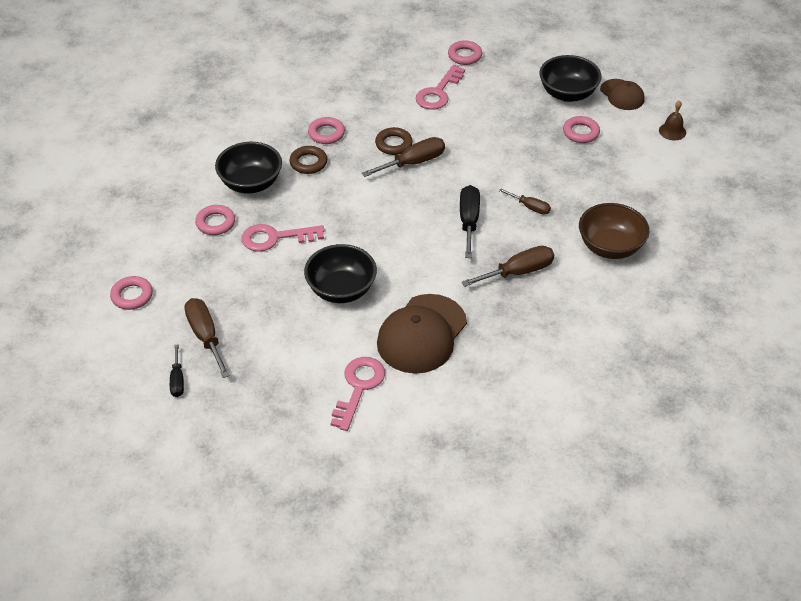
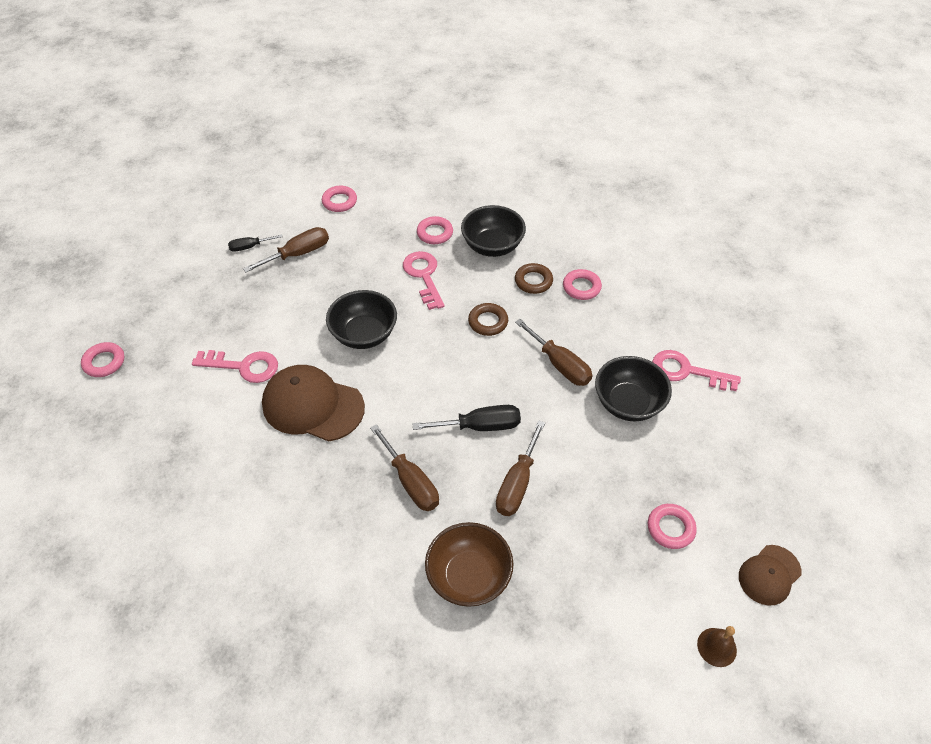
camera: 80 degrees right, 5 degrees up
brown ring [375,127,413,155] -> brown ring moved to [468,303,508,336]
pink ring [448,40,482,65] -> pink ring moved to [81,342,124,377]
brown screwdriver [499,188,551,215] -> brown screwdriver [496,420,545,516], size x1.68
black bowl [539,55,602,102] -> black bowl moved to [595,356,672,421]

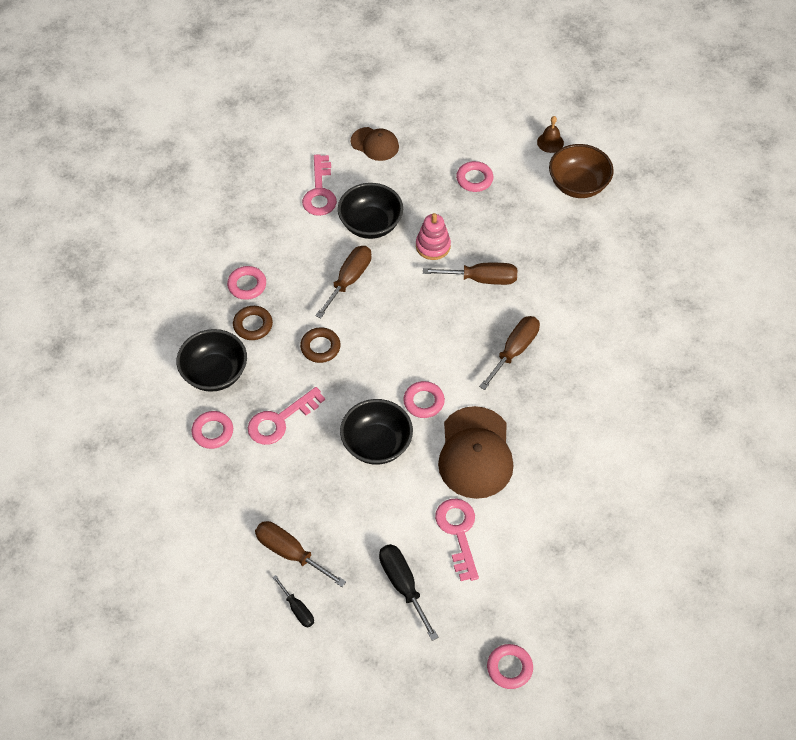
camera: 110 degrees left, 5 degrees up
pink ring [322,185,357,212] -> pink ring moved to [403,381,445,418]
black screwdriver [412,405,521,431] -> black screwdriver moved to [379,544,439,641]
brown bowl [425,522,514,607] -> brown bowl moved to [549,144,614,198]
brown cap [739,545,802,606] -> brown cap moved to [351,127,399,161]
none -> pink stacking toy [416,213,451,260]

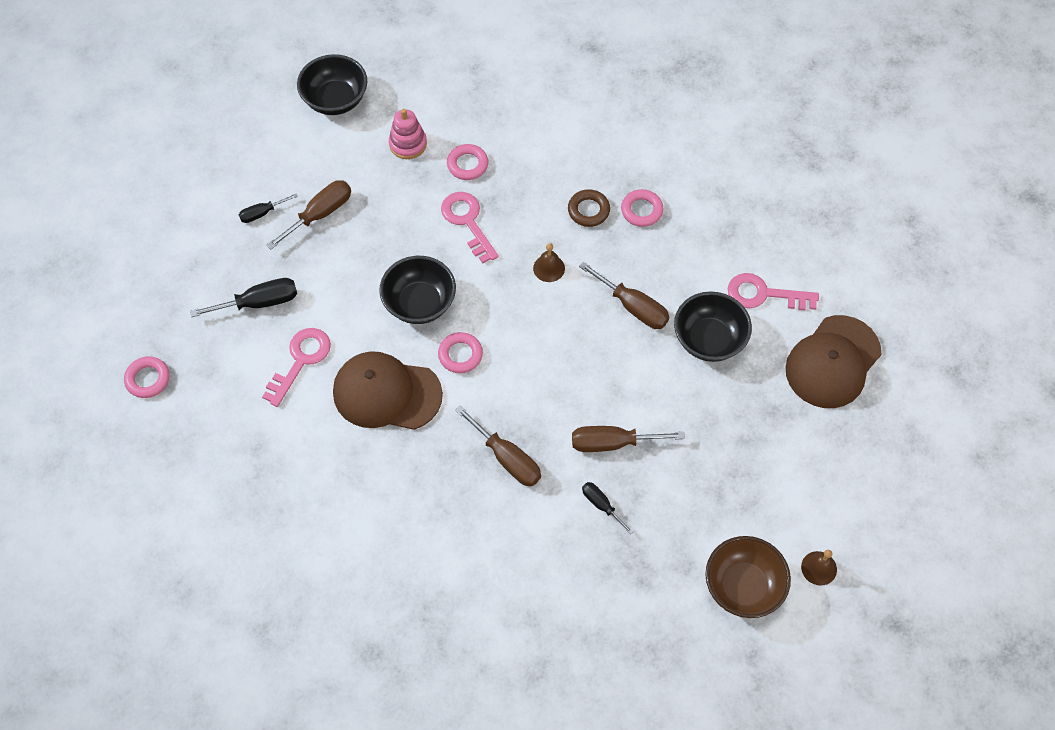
camera: 100 degrees right, 5 degrees up
black bowl [176,329,247,392] -> black bowl moved to [297,54,367,115]
brown ring [300,327,340,363] -> brown bell [533,243,565,282]
brown cap [351,127,399,161] -> brown cap [785,315,881,408], size x1.76
pink stacking toy [416,213,451,260] -> pink stacking toy moved to [389,109,427,159]
brown screwdriver [423,263,517,285] -> brown screwdriver turned 75 degrees clockwise [572,426,685,452]
pink key [435,498,479,581] -> pink key turned 60 degrees counterclockwise [262,328,331,407]
pink ring [456,161,493,192] -> none
none -> black screwdriver [582,482,634,535]

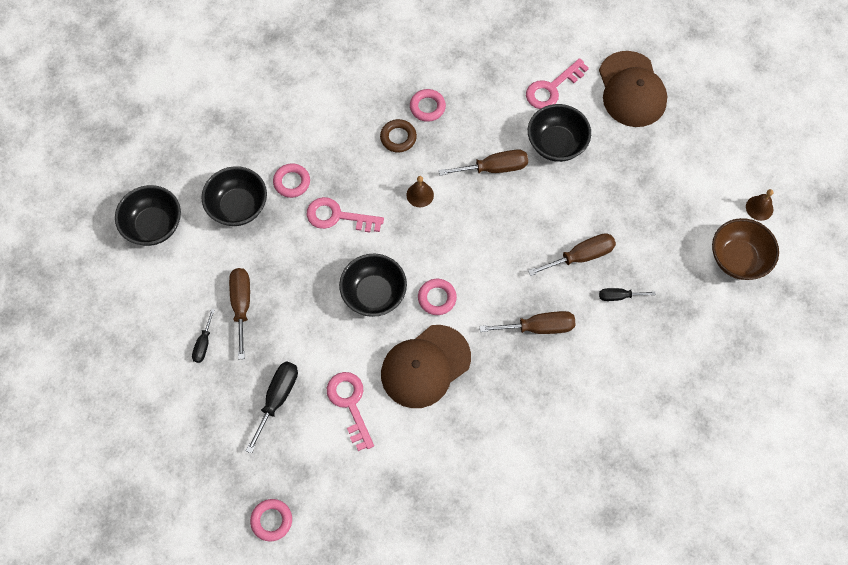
camera: 50 degrees left, 5 degrees up
pink stacking toy [389,109,427,159] -> black bowl [201,166,267,226]
brown screwdriver [572,426,685,452] -> brown screwdriver turned 150 degrees counterclockwise [528,233,616,276]

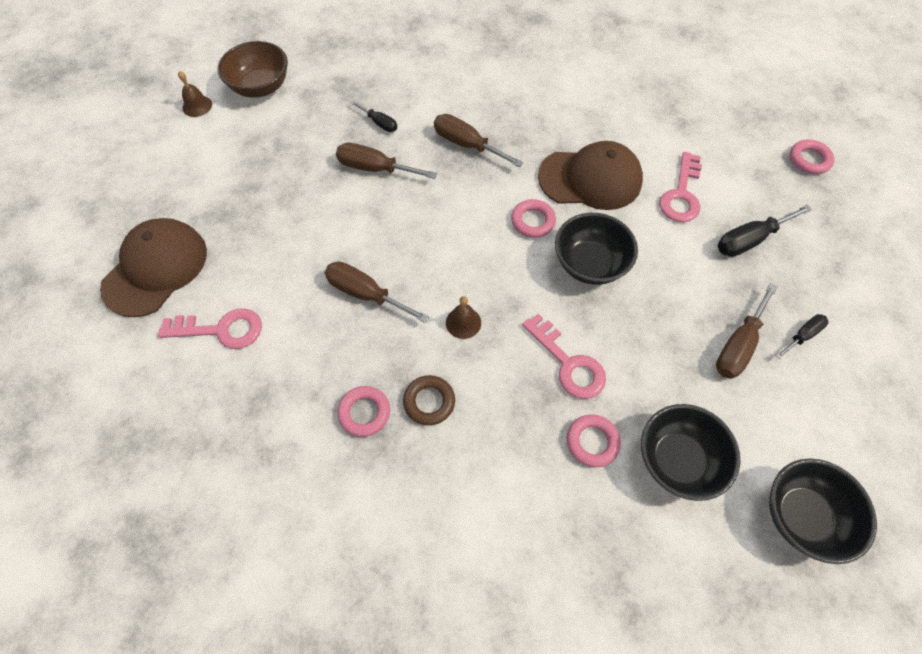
camera: 140 degrees left, 5 degrees down
black bowl [528,104,591,162] -> none

